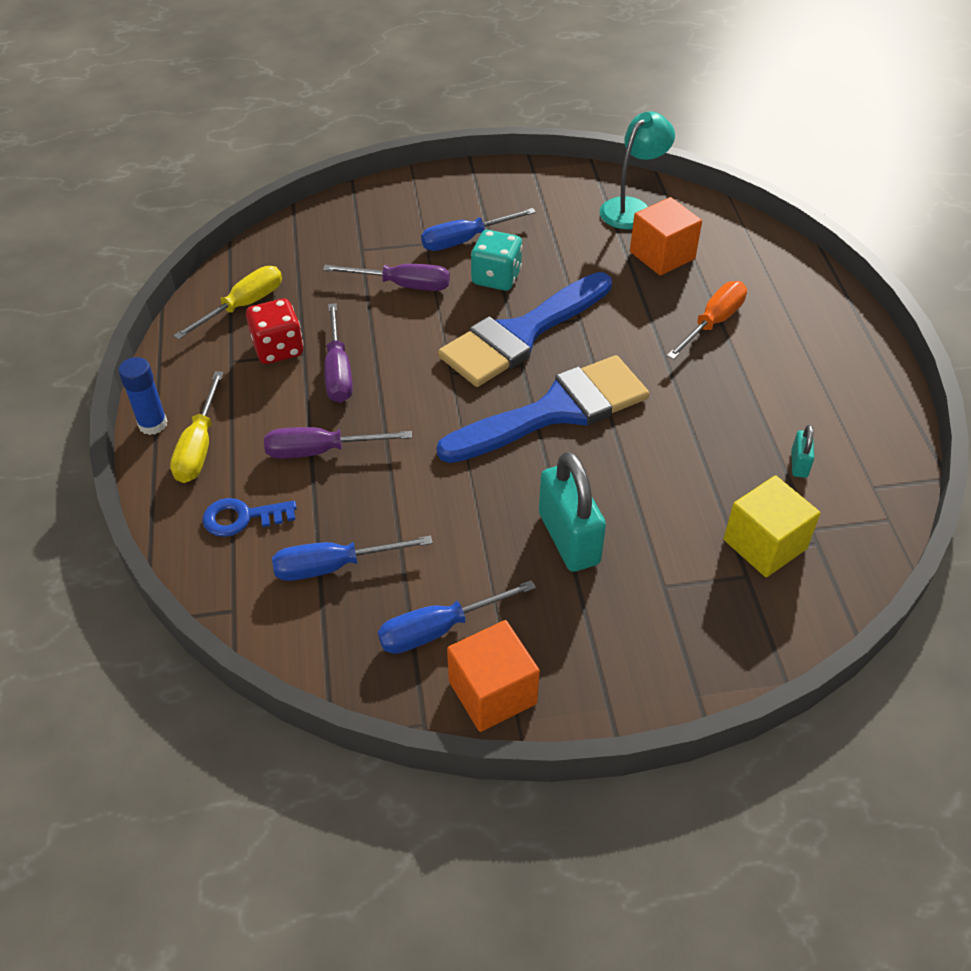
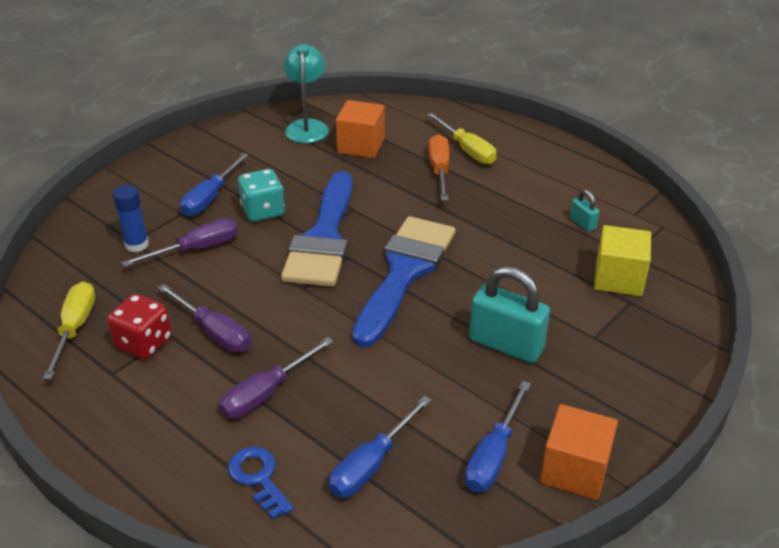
camera: 40 degrees left, 10 degrees down
blue glue stick [118,357,167,435] -> blue glue stick moved to [113,185,149,252]
yellow screwdriver [170,371,224,483] -> yellow screwdriver moved to [427,112,497,164]
blue key [202,498,297,537] -> blue key turned 105 degrees clockwise [228,446,293,519]

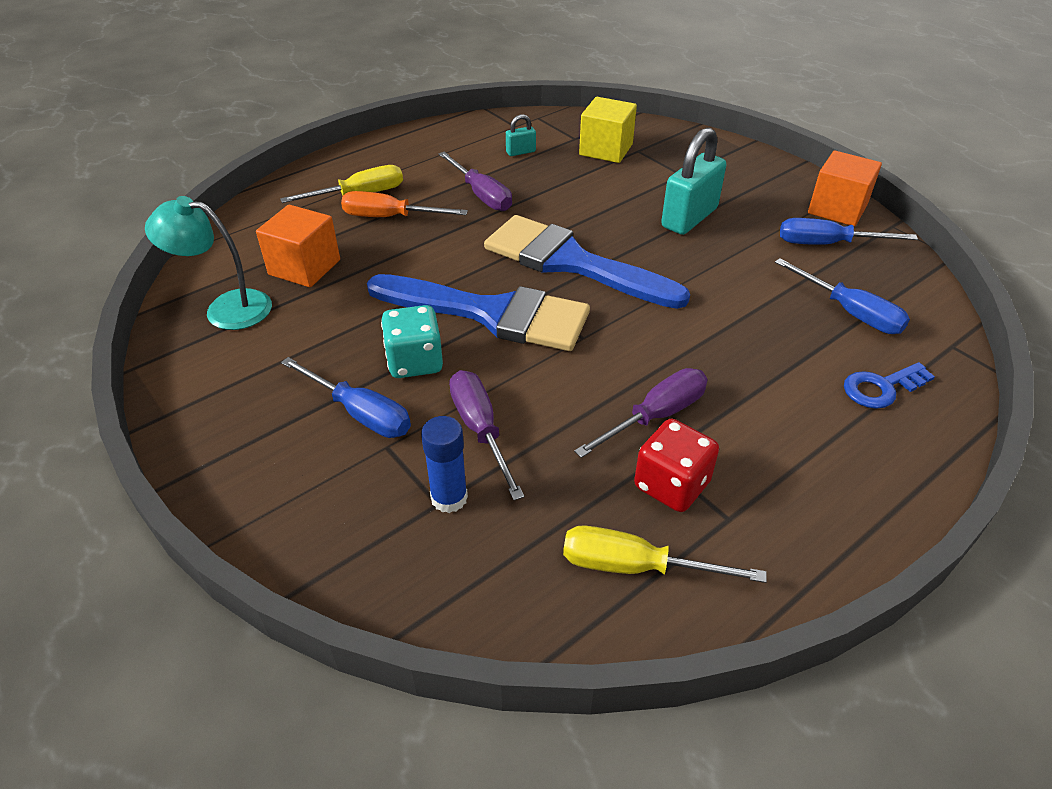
camera: 80 degrees left, 5 degrees up
purple screwdriver [219,337,334,419] -> purple screwdriver moved to [439,152,512,211]
blue screwdriver [465,381,531,492] -> blue screwdriver turned 150 degrees clockwise [780,218,918,245]

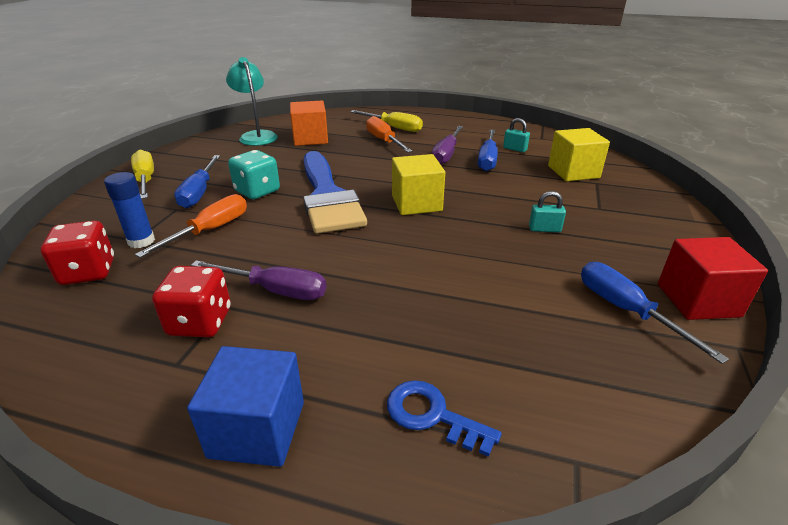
camera: 55 degrees right, 10 degrees down
purple screwdriver [449,370,524,500] -> orange screwdriver [135,194,247,258]
blue brush [484,215,690,309] -> yellow cube [392,154,445,215]
yellow screwdriver [563,525,767,583] -> yellow screwdriver moved to [131,149,154,199]
turquoise padlock [661,127,726,235] -> turquoise padlock [529,191,566,232], size x0.47
blue screwdriver [775,258,910,334] -> blue screwdriver moved to [478,129,498,171]
orange cube [808,151,882,226] -> red cube [658,237,768,320]
none -> red dice [41,221,114,285]
none -> blue cube [187,346,304,467]

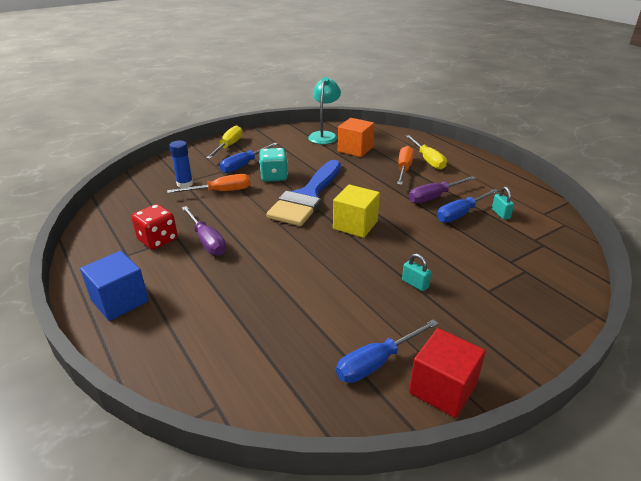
camera: 40 degrees right, 0 degrees up
red dice [41,221,114,285] -> none
blue key [387,380,502,457] -> none
yellow cube [548,128,610,181] -> none
blue screwdriver [581,262,729,364] -> blue screwdriver turned 135 degrees counterclockwise [336,319,439,383]

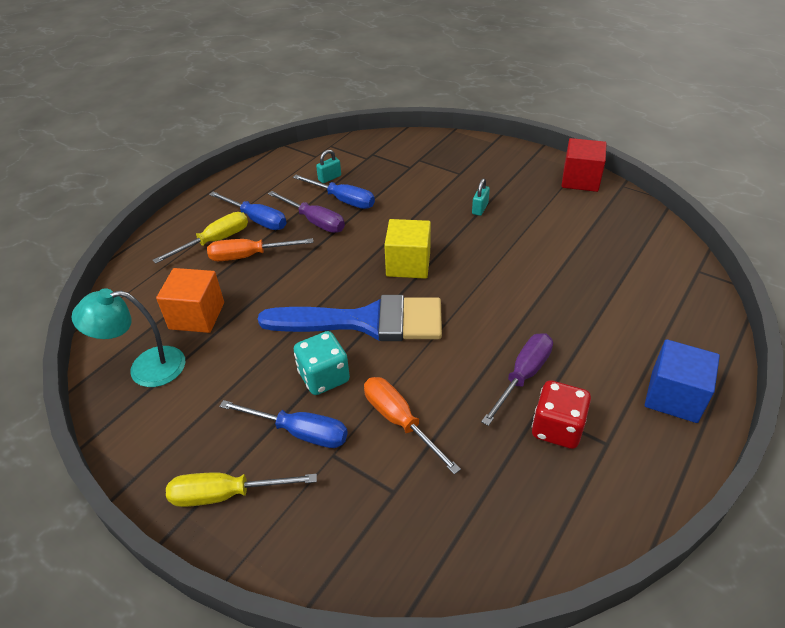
camera: 110 degrees left, 10 degrees up
blue glue stick [169,140,193,188] -> none
blue screwdriver [336,319,439,383] -> blue screwdriver moved to [209,191,287,230]

